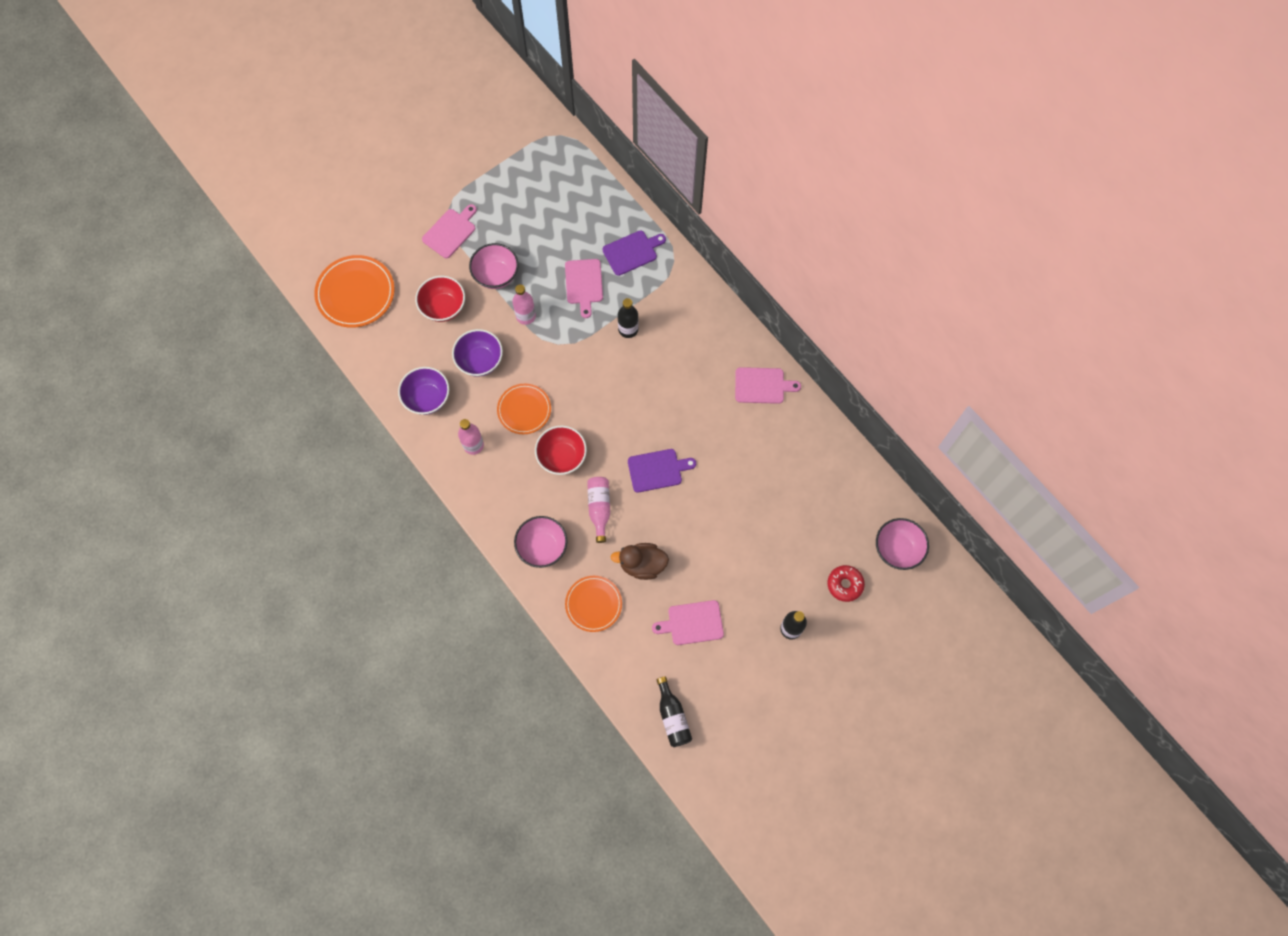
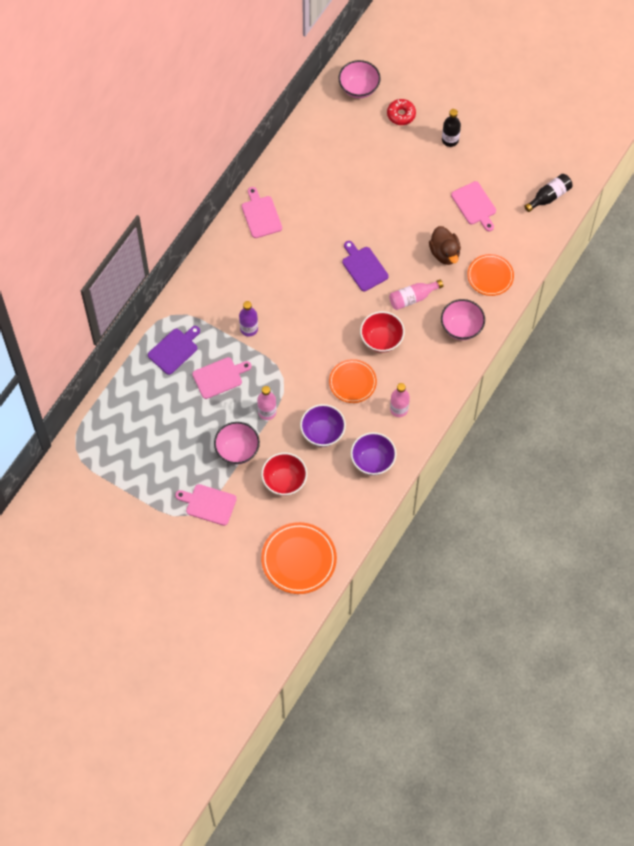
camera: 110 degrees left, 5 degrees down
purple cutting board [602,230,666,276] -> purple cutting board turned 90 degrees clockwise [148,326,200,375]
black bottle [618,298,639,338] -> purple bottle [239,301,258,337]

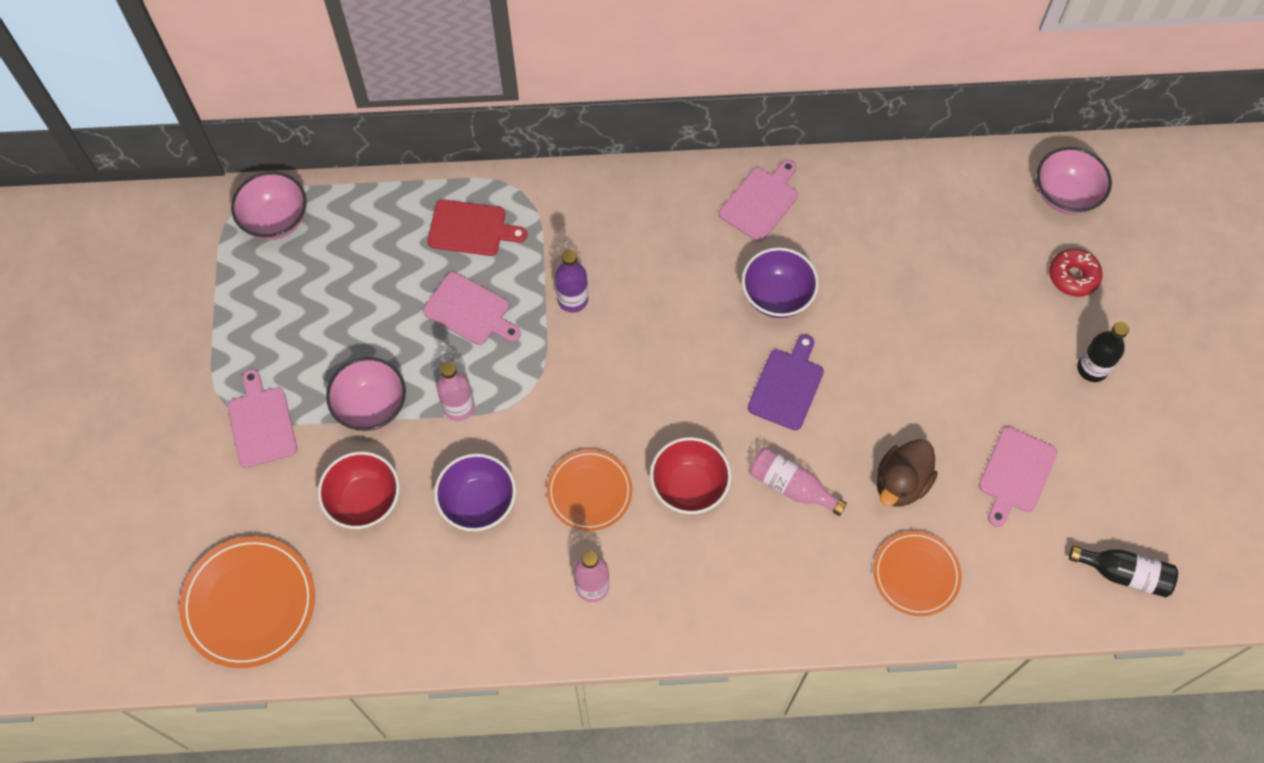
camera: 55 degrees right, 0 degrees up
purple cutting board [148,326,200,375] -> red cutting board [428,199,527,256]
purple bowl [351,432,396,475] -> purple bowl moved to [742,247,819,318]
pink bowl [441,299,485,340] -> pink bowl moved to [231,172,307,240]

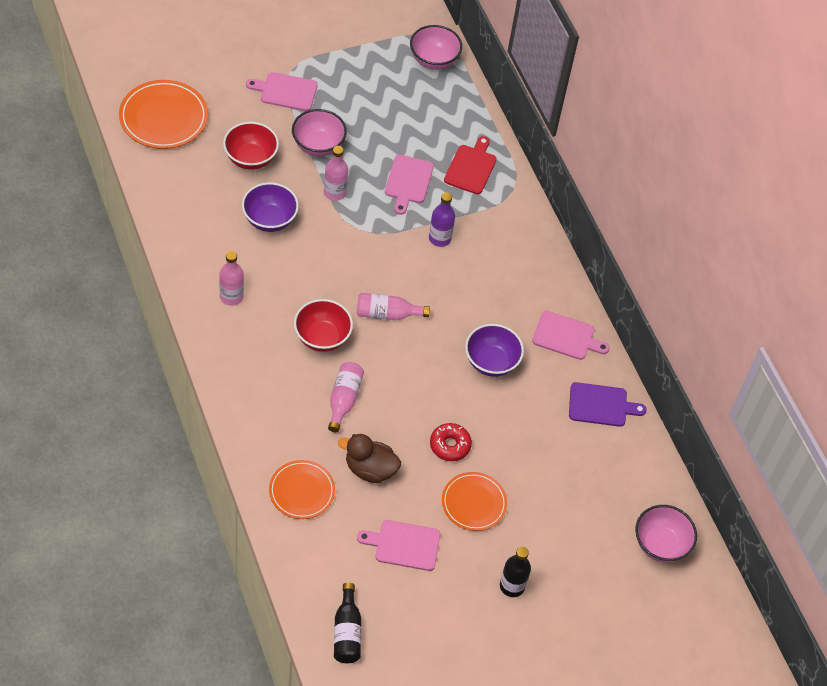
camera: 65 degrees right, 10 degrees down
pink cutting board [228,369,297,468] -> pink cutting board turned 135 degrees counterclockwise [246,72,318,111]
red cutting board [428,199,527,256] -> red cutting board turned 150 degrees counterclockwise [444,136,497,195]
orange plate [547,450,632,531] -> orange plate moved to [442,472,507,531]
purple cutting board [748,334,824,430] -> purple cutting board moved to [569,382,647,427]
red donut [1049,248,1103,297] -> red donut moved to [430,423,472,461]
none -> pink bottle [357,293,430,320]

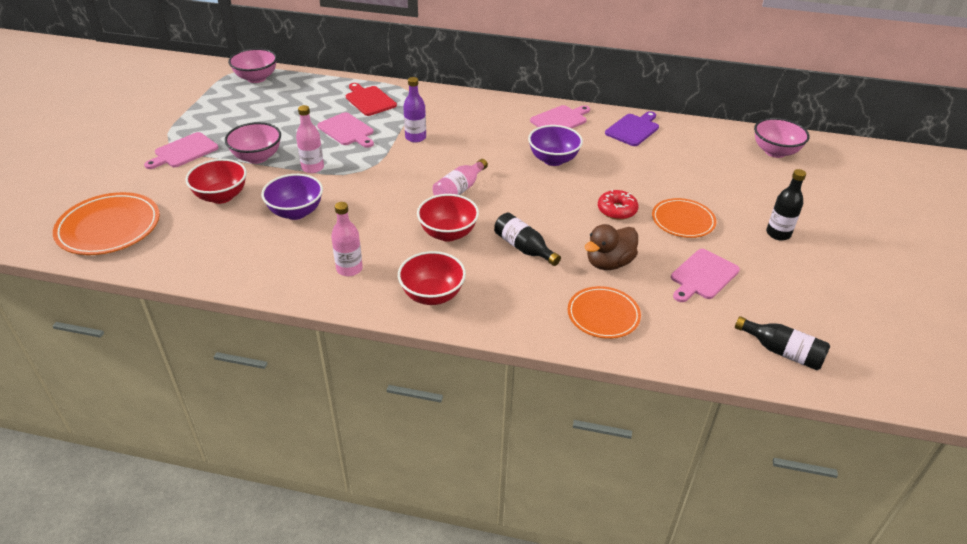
camera: 50 degrees left, 15 degrees down
pink bottle [328,362,364,432] -> black bottle [494,213,561,266]
none -> red bowl [398,251,466,305]

